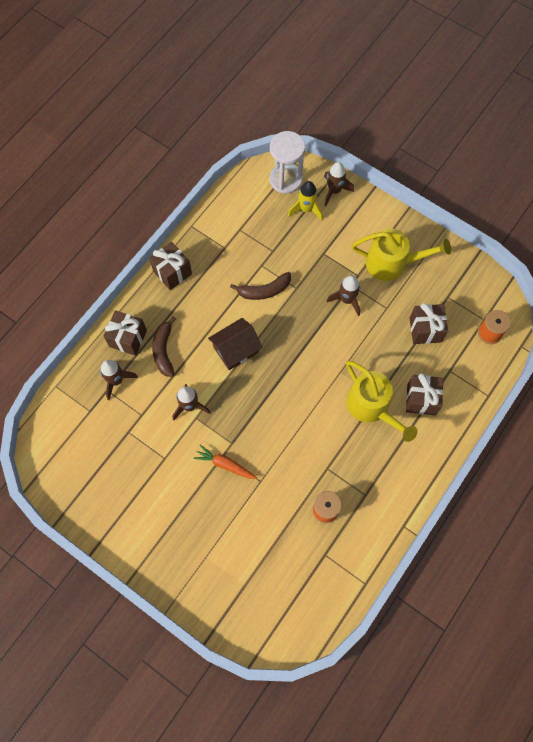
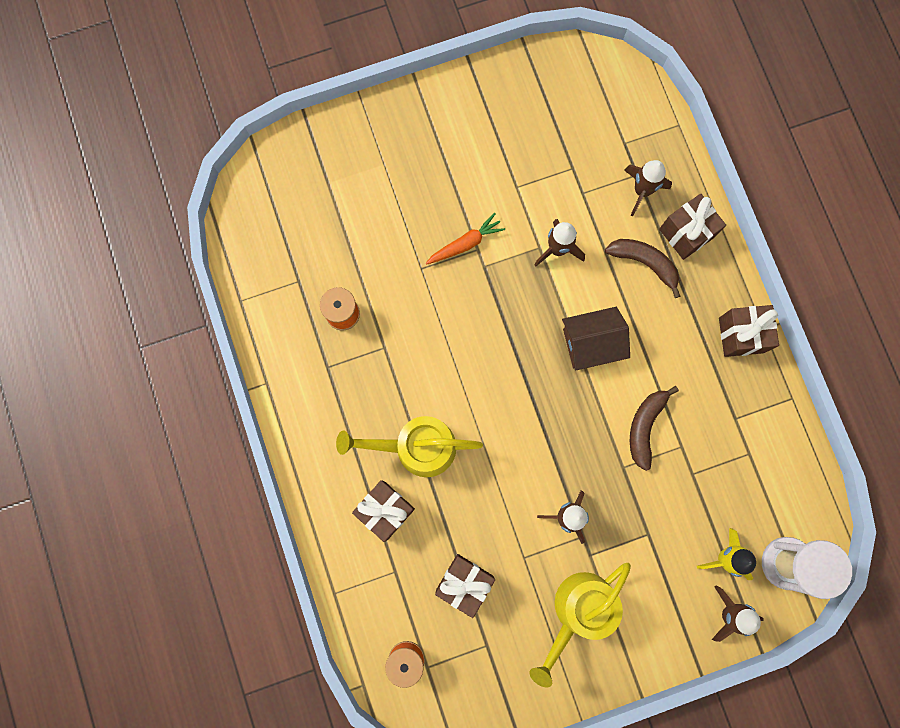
camera: 125 degrees right, 10 degrees up
brown house [208,318,263,370] -> brown house turned 75 degrees clockwise [562,307,630,371]

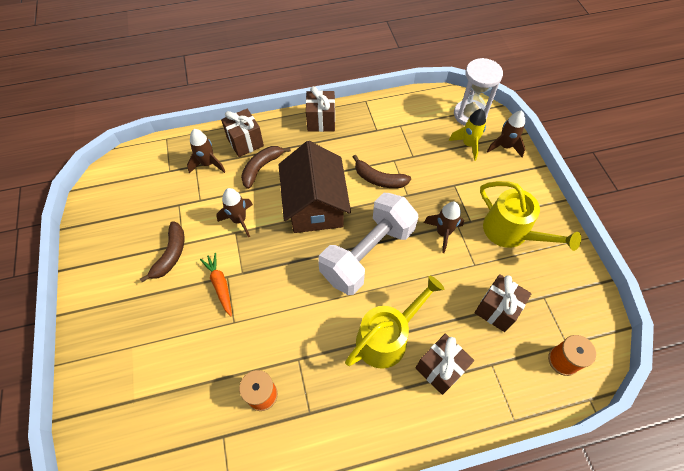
camera: 85 degrees left, 20 degrees down
yellow watering can [336,416,483,477] -> yellow watering can turned 135 degrees counterclockwise [345,276,444,369]
brown house [562,307,630,371] -> brown house [278,141,351,233], size x1.59
none -> brown banana [140,221,184,282]
none -> white dumbbell [318,193,418,295]

